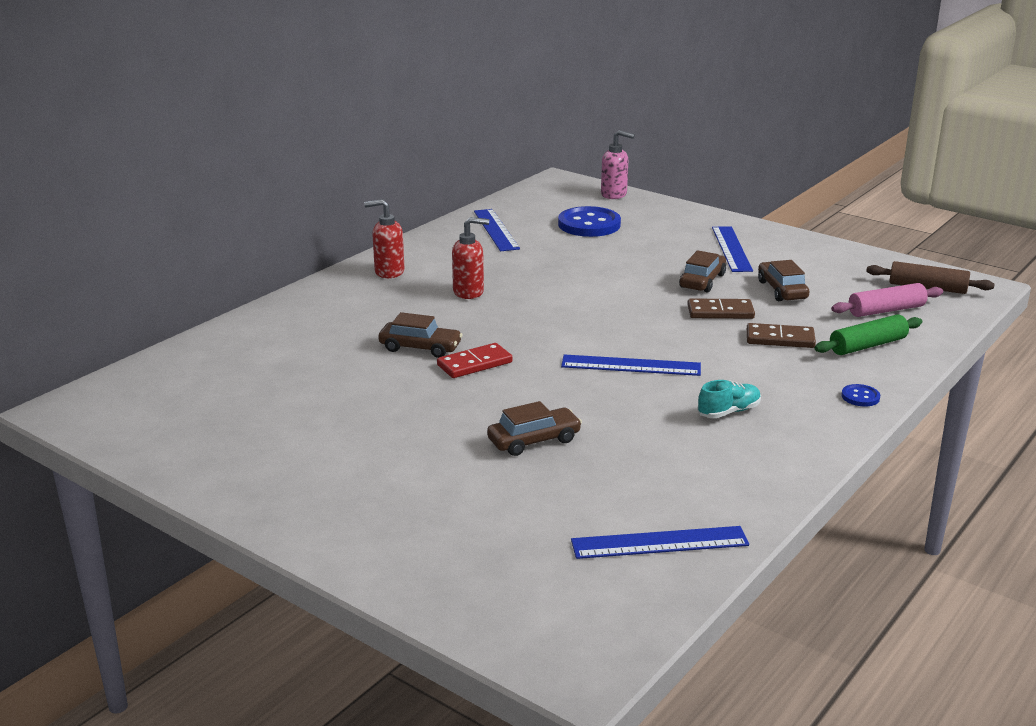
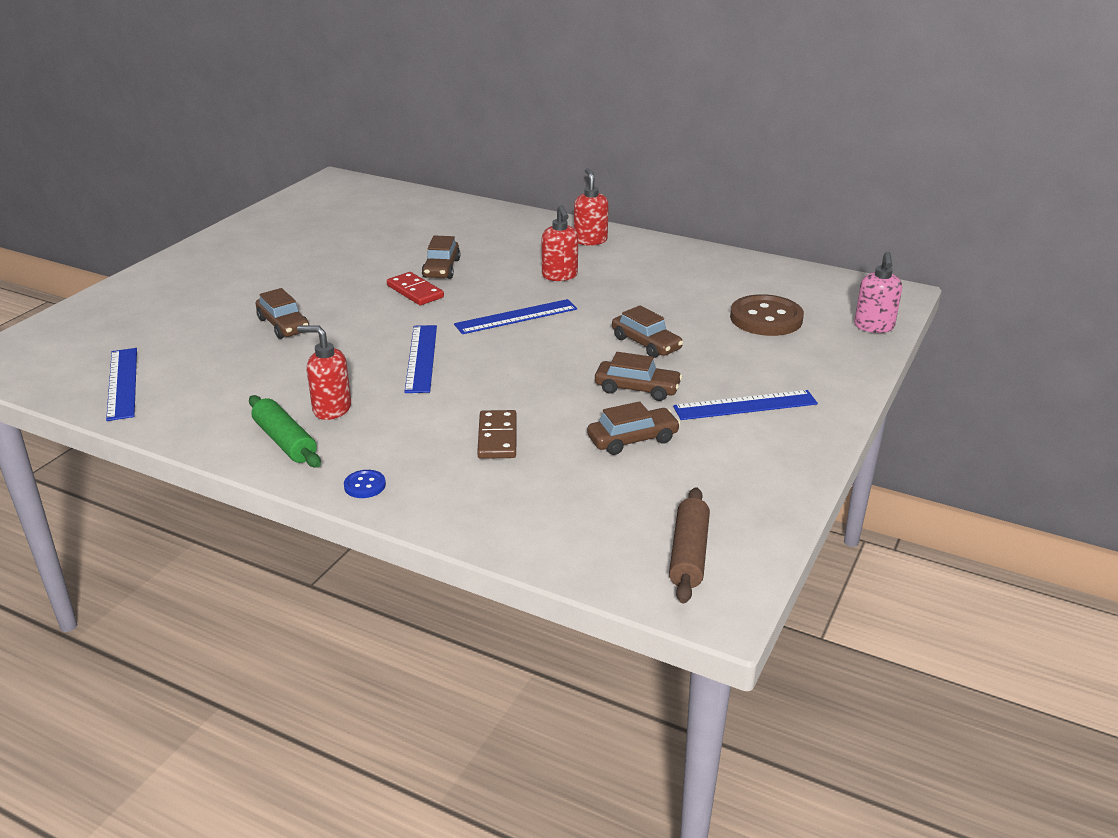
camera: 80 degrees right, 5 degrees up
blue ruler [474,209,520,251] -> blue ruler moved to [454,299,577,334]
blue button [558,206,621,237] -> brown button [730,294,804,336]
brown domino [687,298,755,319] -> none
turquoise shoe [697,380,761,418] -> red soap dispenser [297,325,351,420]
green rolling pin [815,314,922,355] -> green rolling pin moved to [249,395,321,468]
pink rolling pin [831,283,943,317] -> none
none -> brown car [612,305,683,358]

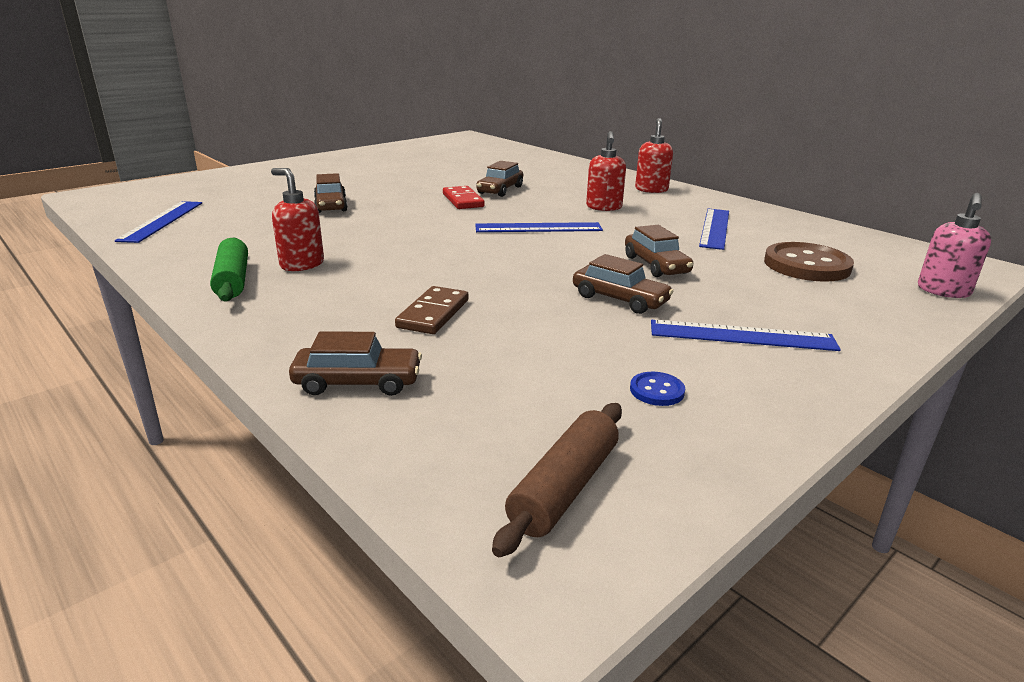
camera: 20 degrees right, 5 degrees down
blue button [344,470,386,498] -> blue button moved to [630,372,685,406]
blue ruler [404,325,437,393] -> blue ruler moved to [699,208,729,250]
brown car [587,401,681,455] -> brown car moved to [289,331,422,396]

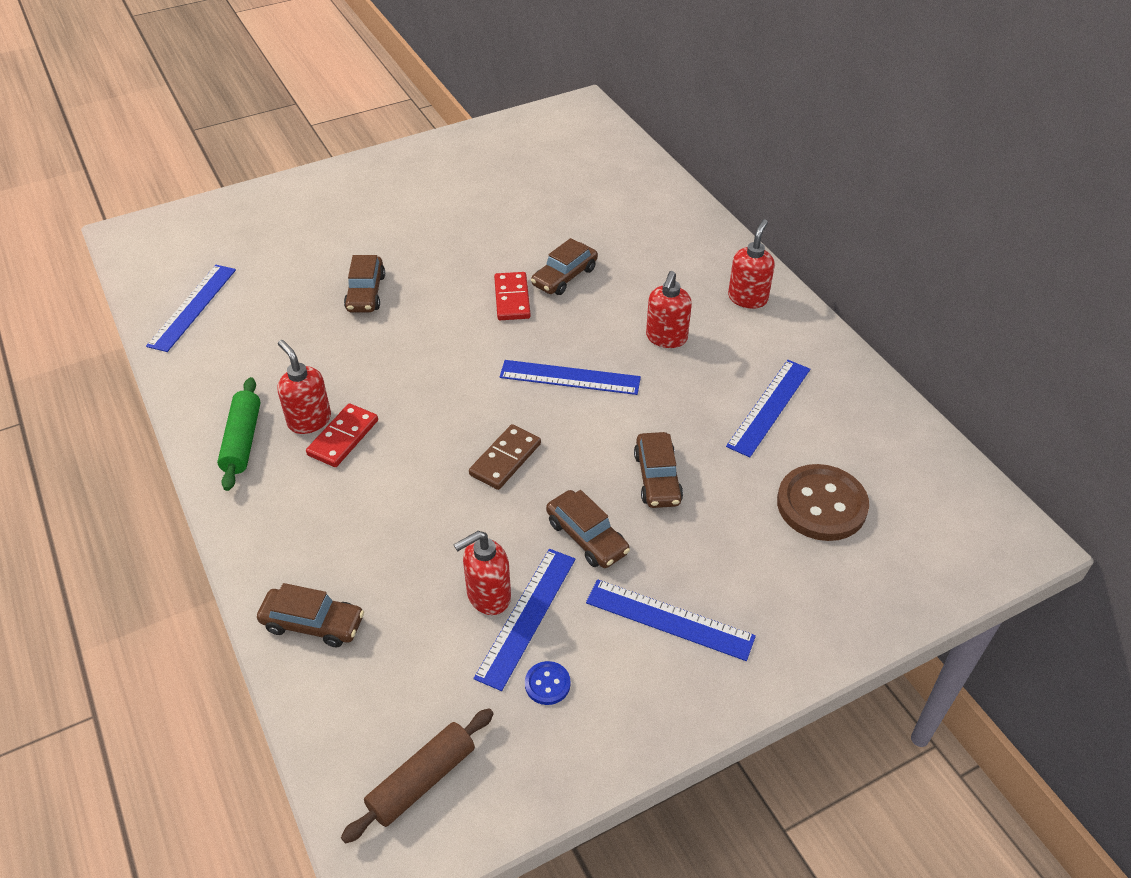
camera: 15 degrees right, 20 degrees up
brown domino [395,286,469,334] -> brown domino moved to [469,424,541,490]
pink soap dispenser [918,193,991,298] -> none
none -> red domino [306,403,378,467]
none -> red soap dispenser [453,531,511,615]
none -> blue ruler [473,549,575,691]

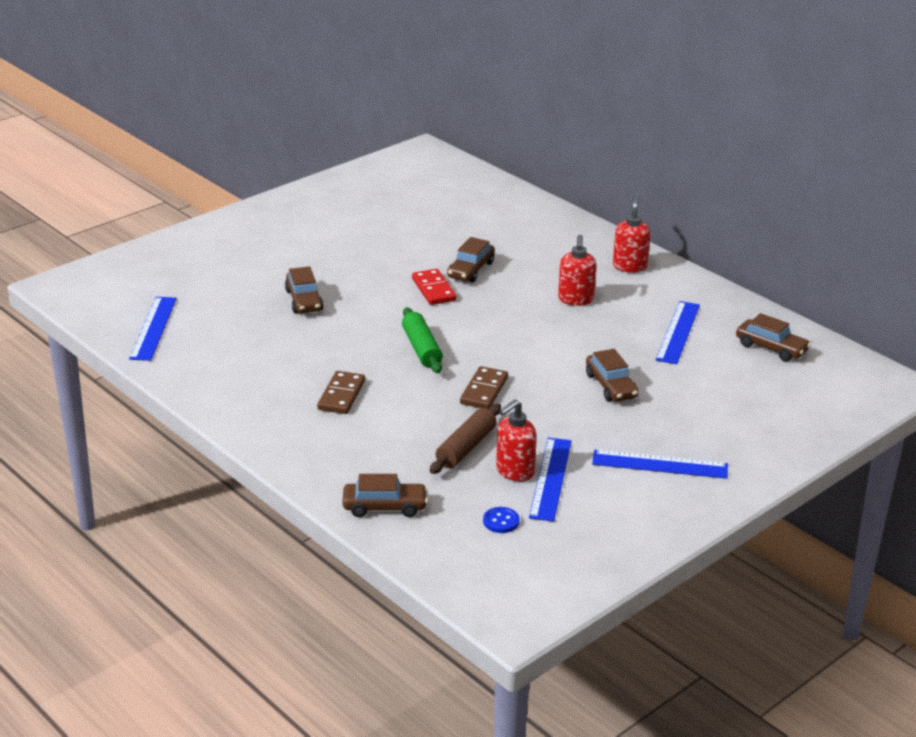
camera: 15 degrees left, 15 degrees down
green rolling pin [217,377,261,491] -> green rolling pin moved to [402,307,443,373]
red soap dispenser [277,340,331,434] -> none
red domino [306,403,378,467] -> brown domino [317,371,365,414]
brown rolling pin [341,708,494,844] -> brown rolling pin moved to [430,404,501,474]
blue ruler [500,360,641,395] -> none
blue button [525,661,571,705] -> blue button moved to [483,507,520,533]
brown car [546,490,630,568] -> brown car moved to [736,313,811,361]
brown button [777,464,869,541] -> none

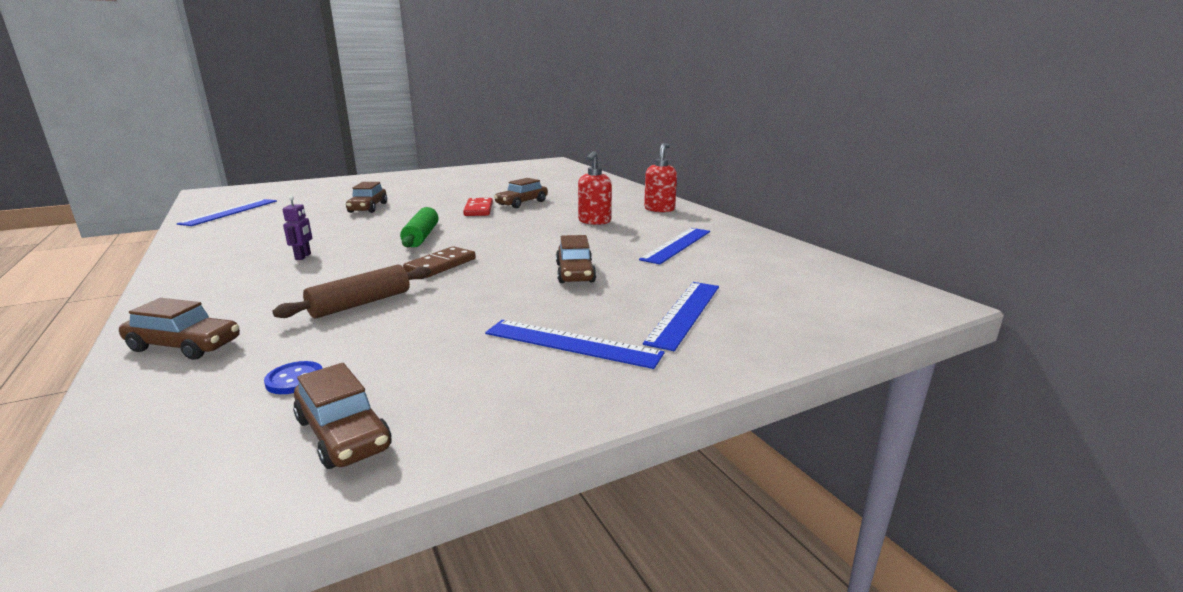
camera: 15 degrees right, 10 degrees down
brown domino [317,371,365,414] -> purple robot [283,196,312,260]
red soap dispenser [496,399,537,482] -> none
blue ruler [529,438,572,522] -> blue ruler moved to [643,282,719,351]
brown car [736,313,811,361] -> brown car moved to [293,363,391,469]

